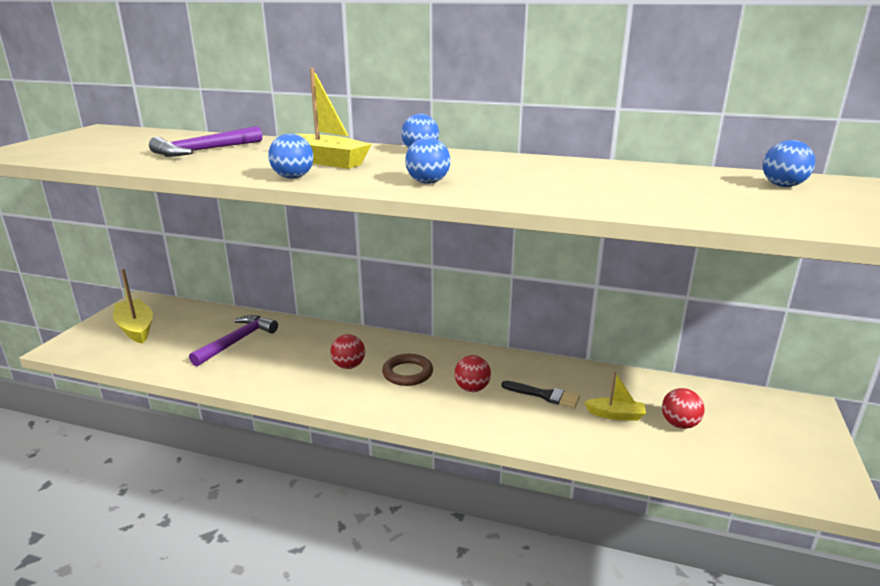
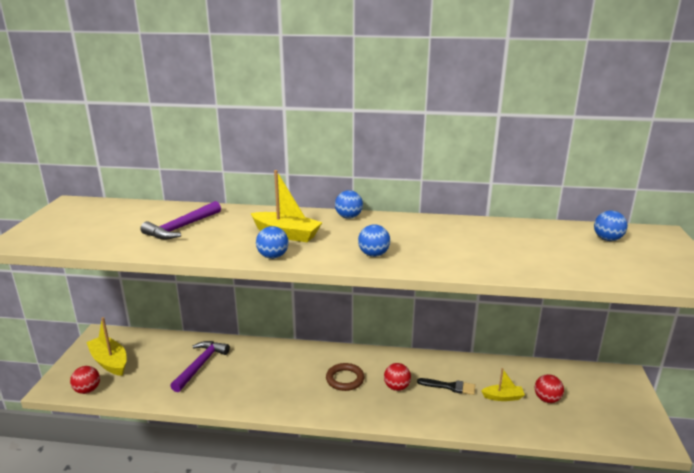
camera: 10 degrees left, 0 degrees up
red ball [330,334,365,369] -> red ball moved to [70,366,100,394]

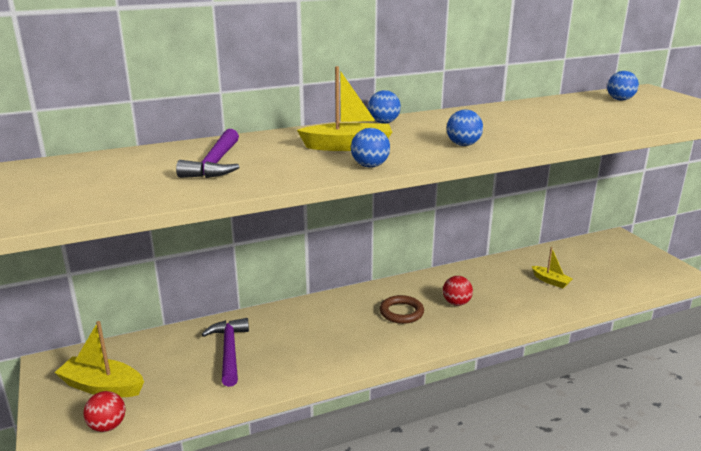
camera: 30 degrees left, 0 degrees up
black brush [417,378,475,395] -> none
yellow boat [481,368,525,401] -> yellow boat turned 75 degrees clockwise [532,247,573,288]
red ball [535,374,564,403] -> none

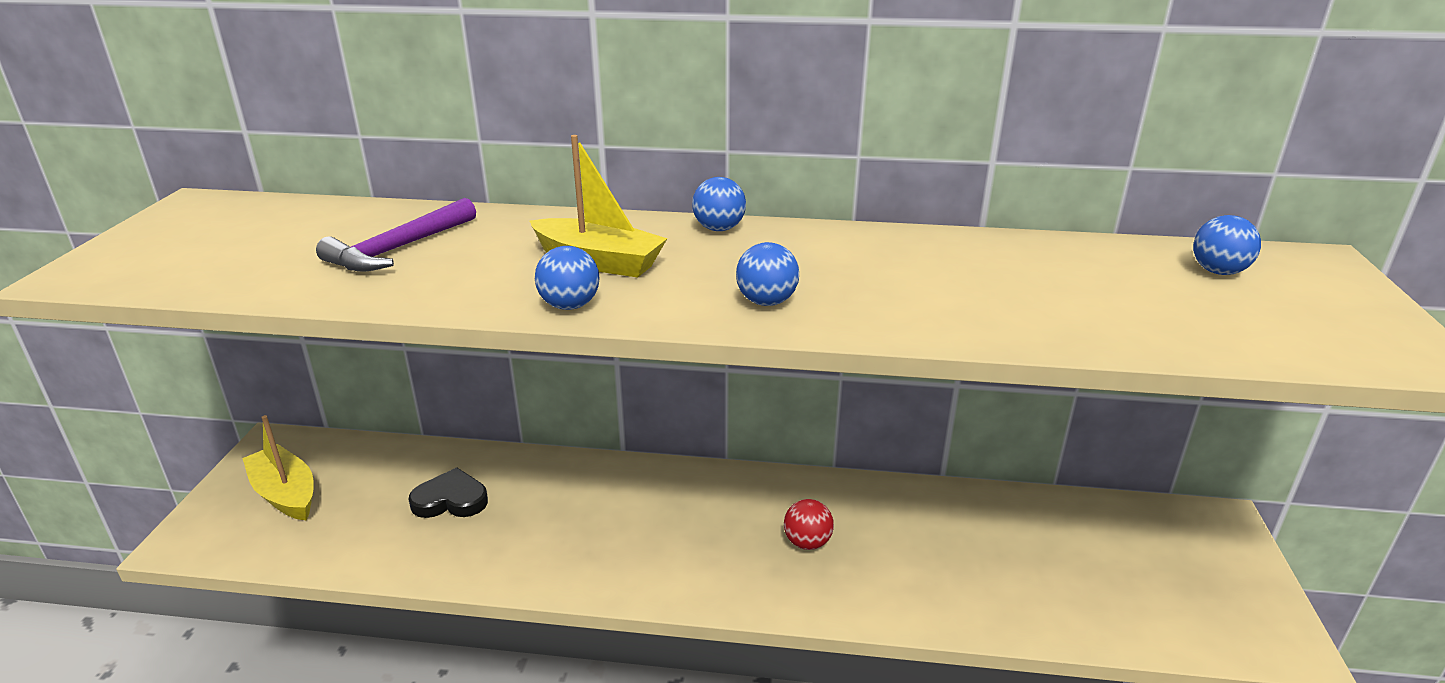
camera: 30 degrees right, 5 degrees up
red ball [83,391,126,432] -> none
purple hammer [201,318,249,387] -> black heart [408,468,488,518]
brown ring [380,295,424,324] -> none
yellow boat [532,247,573,288] -> none

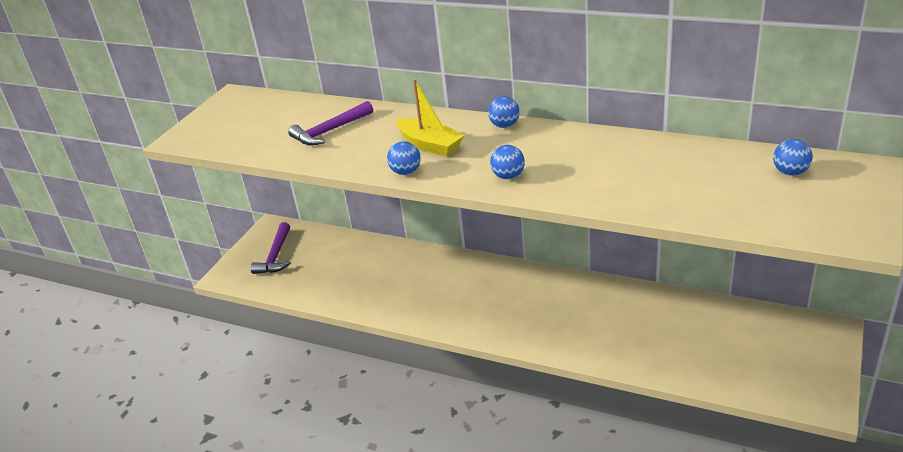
camera: 20 degrees right, 5 degrees up
yellow boat [242,415,314,521] -> purple hammer [251,222,291,274]
black heart [408,468,488,518] -> none
red ball [784,499,834,550] -> none

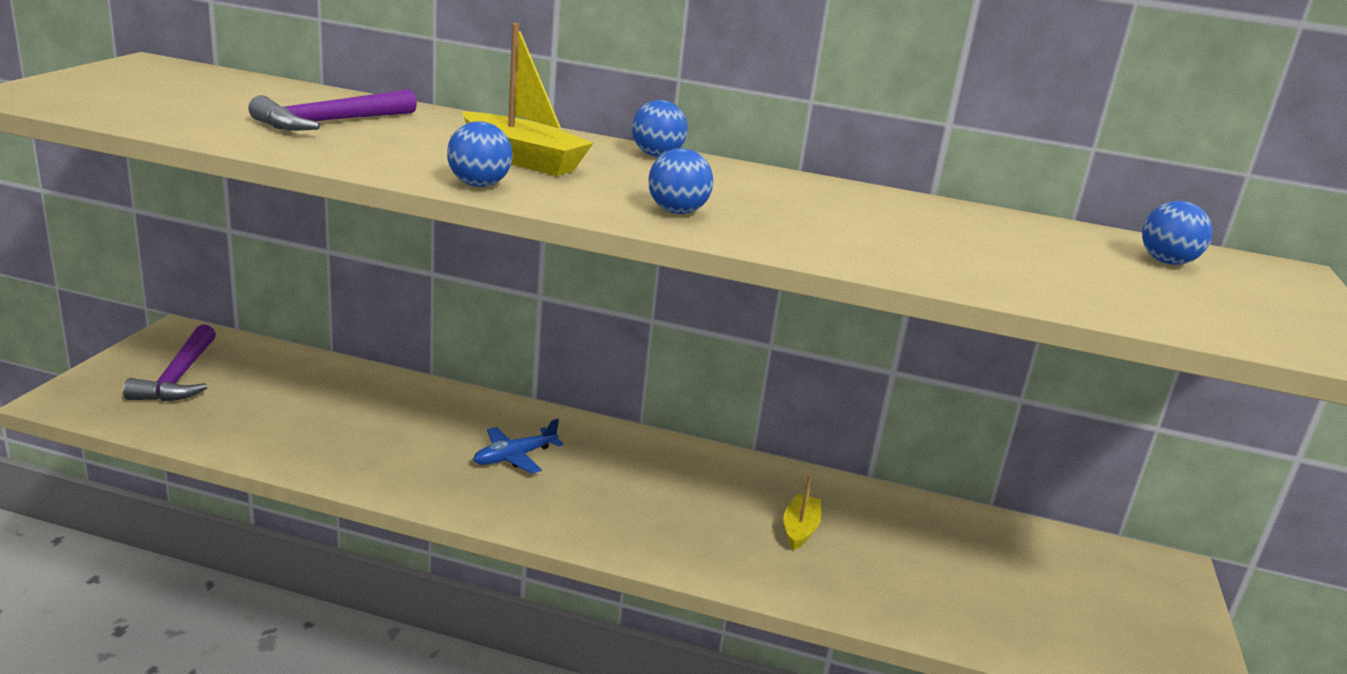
camera: 15 degrees left, 10 degrees down
none -> blue plane [473,419,564,474]
none -> yellow boat [783,474,821,550]

